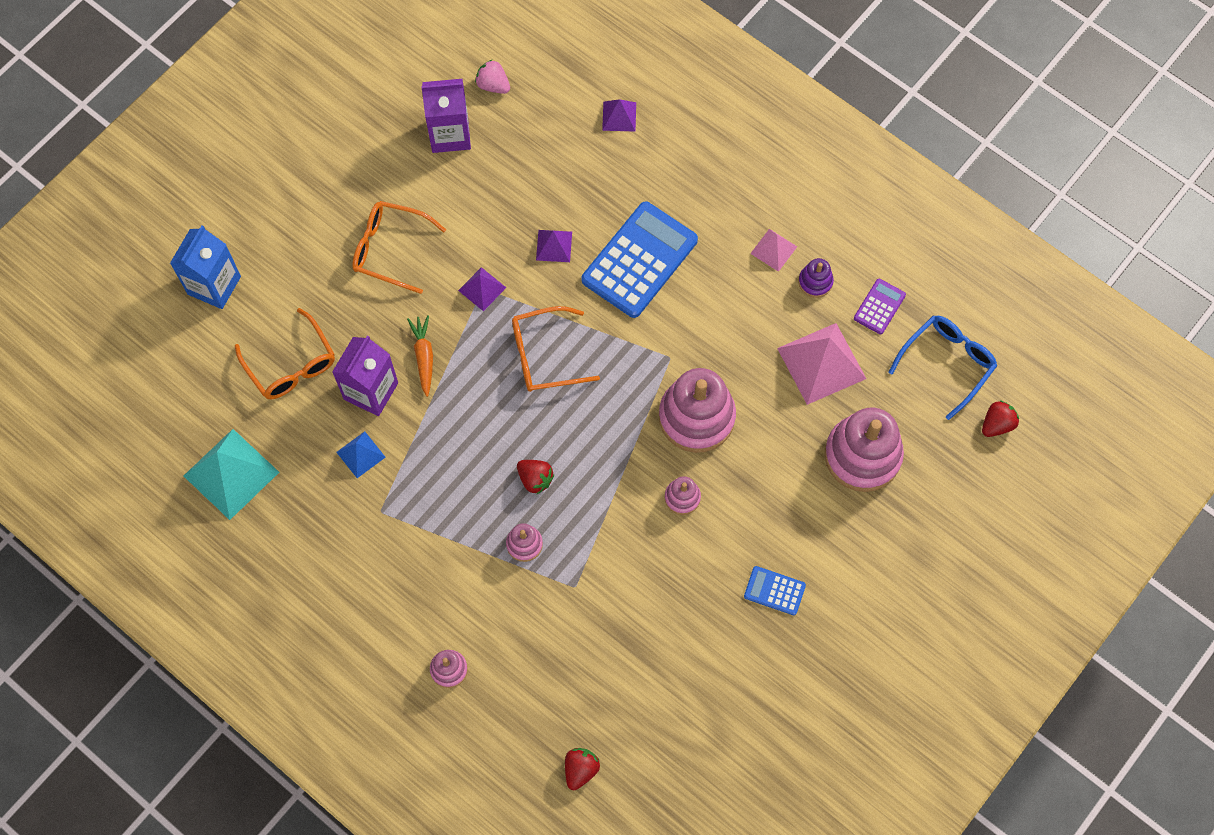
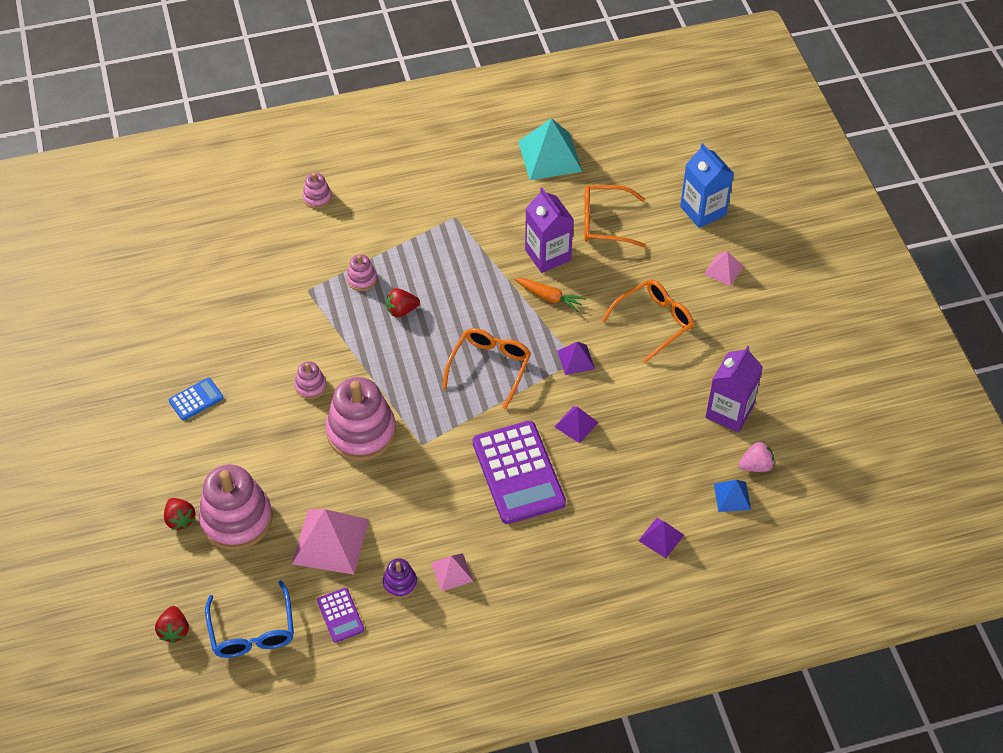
camera: 125 degrees right, 15 degrees down
blue pyramid [336,431,386,478] -> blue pyramid moved to [714,480,751,512]
red strawberry [565,748,600,790] -> red strawberry moved to [164,498,196,530]
blue calculator [582,202,698,318] -> purple calculator [473,421,566,524]
none -> pink pyramid [704,251,744,286]

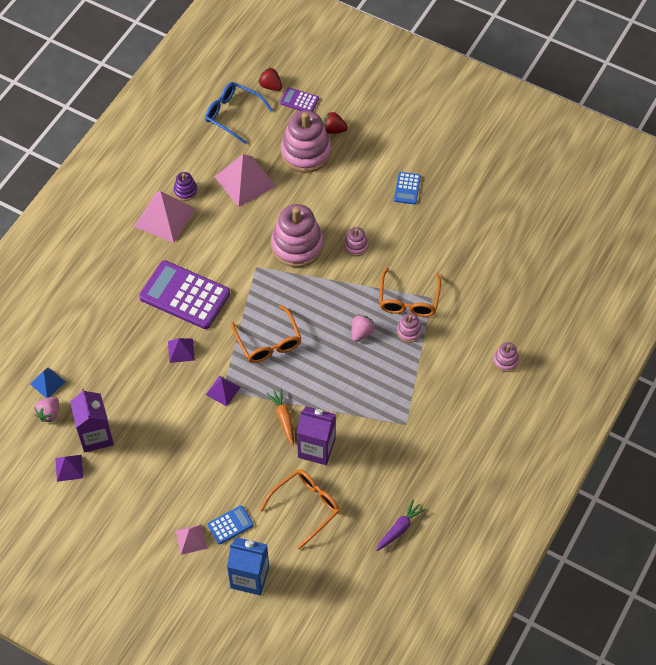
camera: 135 degrees right, 5 degrees up
purple calculator [317,588,364,643] -> purple calculator moved to [280,87,319,112]
red strawberry [386,288,420,317] -> pink strawberry [352,314,375,342]
pink pyramid [431,553,474,591] -> pink pyramid [134,191,195,243], size x1.91
orange carrot [515,278,585,312] -> orange carrot turned 90 degrees clockwise [266,388,294,445]
turquoise pyramid [518,118,583,180] -> purple carrot [376,499,426,551]
orange glasses [601,279,694,363] -> orange glasses moved to [379,268,441,317]
purple pyramid [639,518,684,558] -> purple pyramid moved to [55,455,83,482]
none -> blue calculator [207,505,254,545]

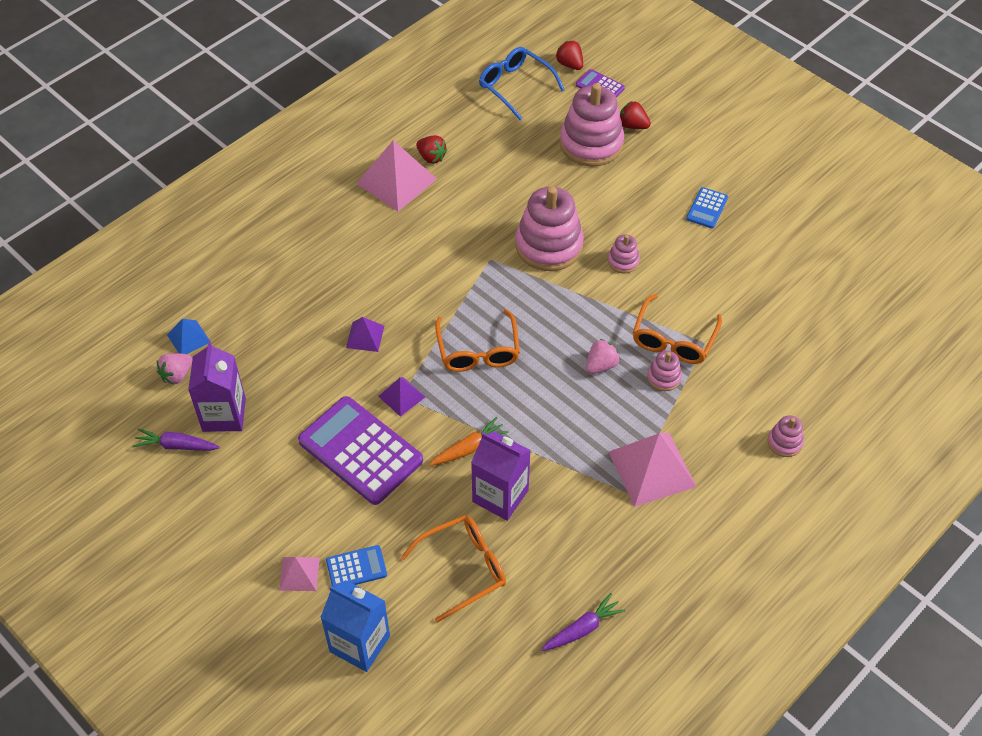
camera: 15 degrees right, 5 degrees down
purple pyramid [55,455,83,482] -> purple carrot [132,428,220,451]
purple calculator [139,260,230,329] -> purple calculator moved to [298,396,423,505]
purple stacking toy [174,172,198,201] -> red strawberry [416,135,447,164]
pink pyramid [215,154,276,207] -> pink pyramid moved to [609,433,697,507]
orange carrot [266,388,294,445] -> orange carrot turned 60 degrees clockwise [429,417,509,466]

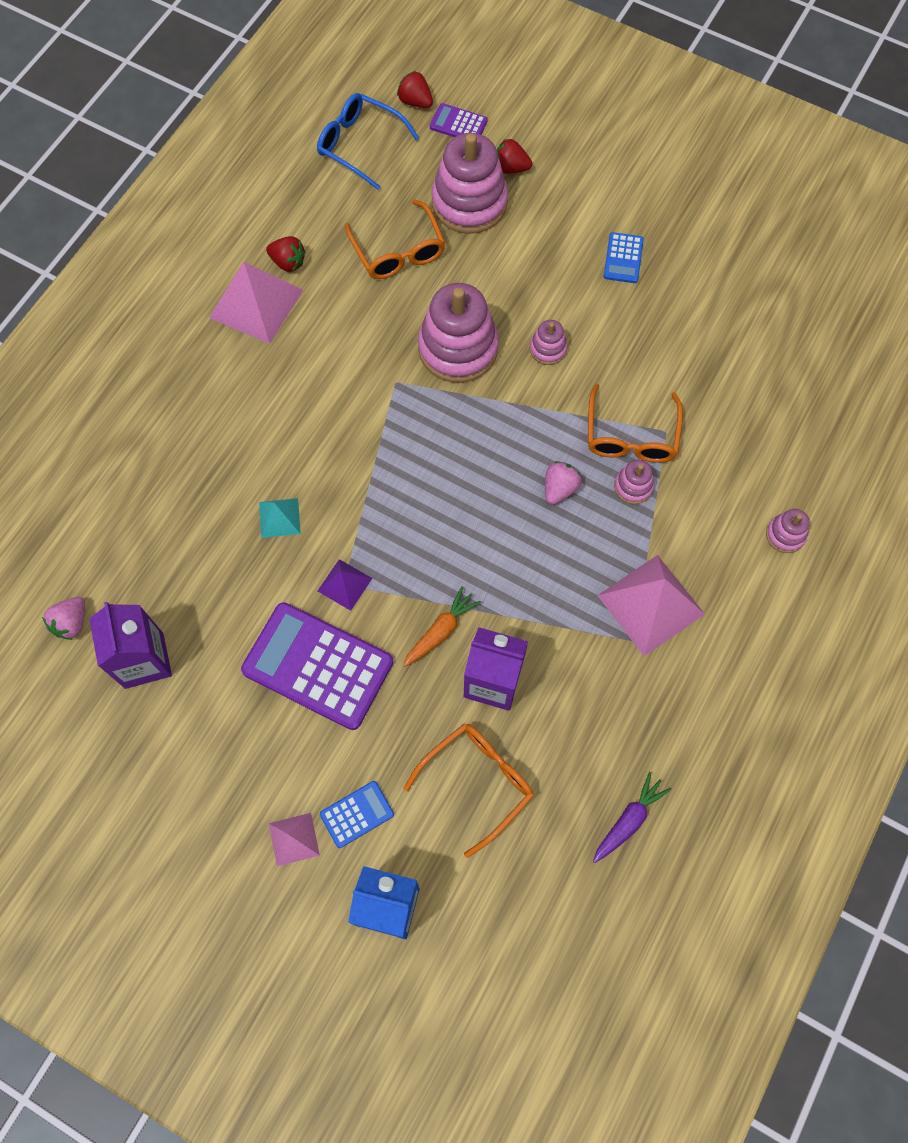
camera: 15 degrees left, 15 degrees up
purple carrot [132,428,220,451] -> none
blue pyramid [167,319,210,354] -> none
purple pyramid [346,317,384,352] -> turquoise pyramid [259,498,301,538]
orange glasses [435,309,520,372] -> orange glasses moved to [345,199,445,279]

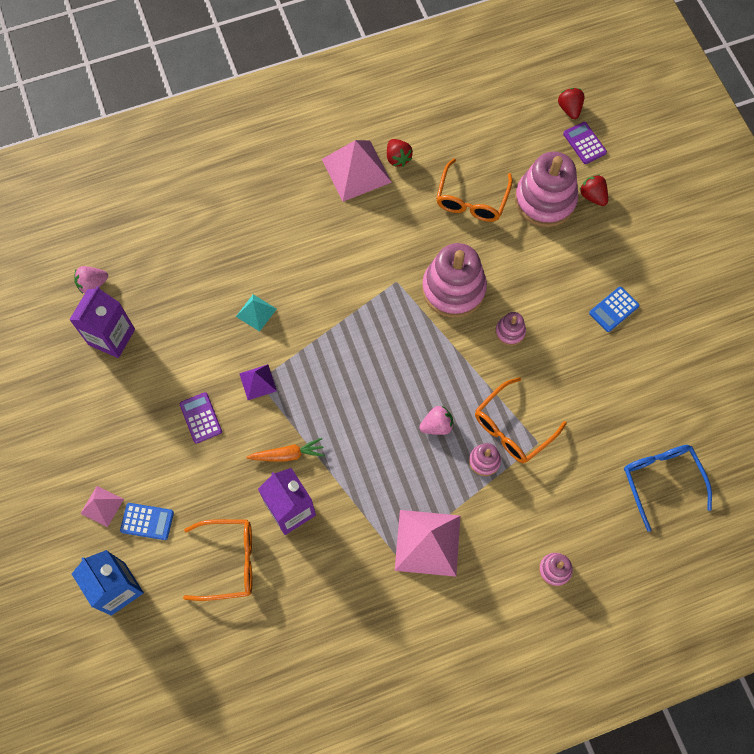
camera: 40 degrees right, 0 degrees up
purple calculator [241,602,393,730] -> purple calculator [180,392,222,444], size x0.47
blue glasses [317,93,419,190] -> blue glasses moved to [624,445,712,532]
purple carrot [593,772,671,863] -> none

